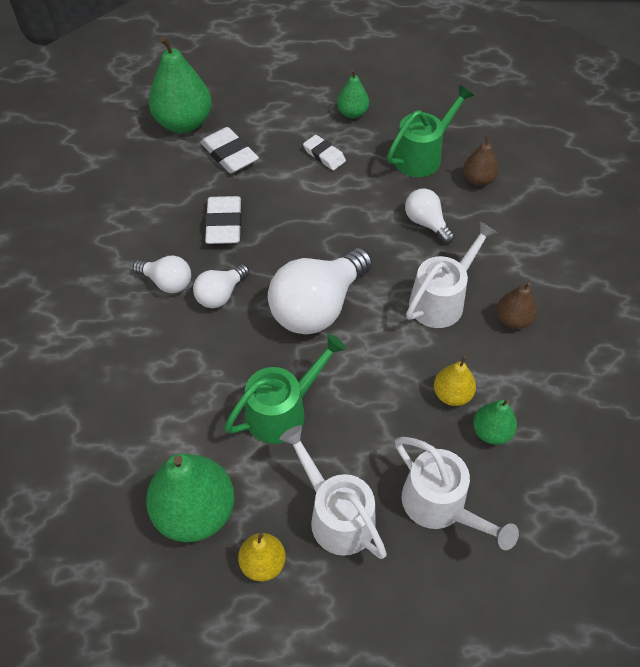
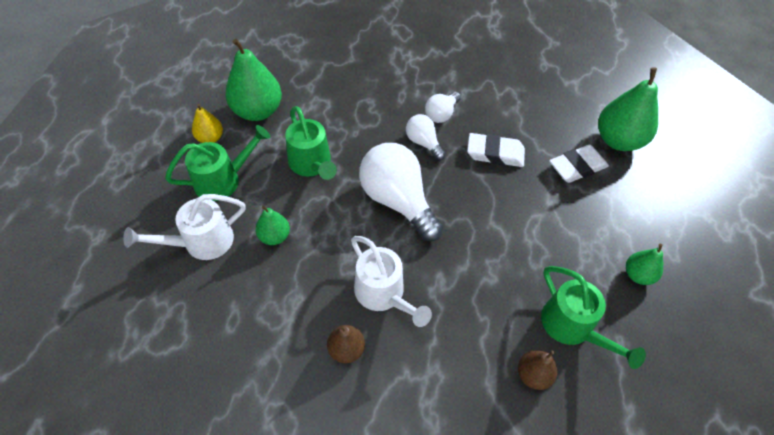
camera: 100 degrees right, 0 degrees up
white watering can [280,425,387,559] -> green watering can [165,125,270,201]
white eraser [303,135,346,170] -> none
white light bulb [405,188,455,243] -> none
yellow pear [434,356,476,406] -> none
green pear [473,399,517,445] -> green pear moved to [255,206,290,245]

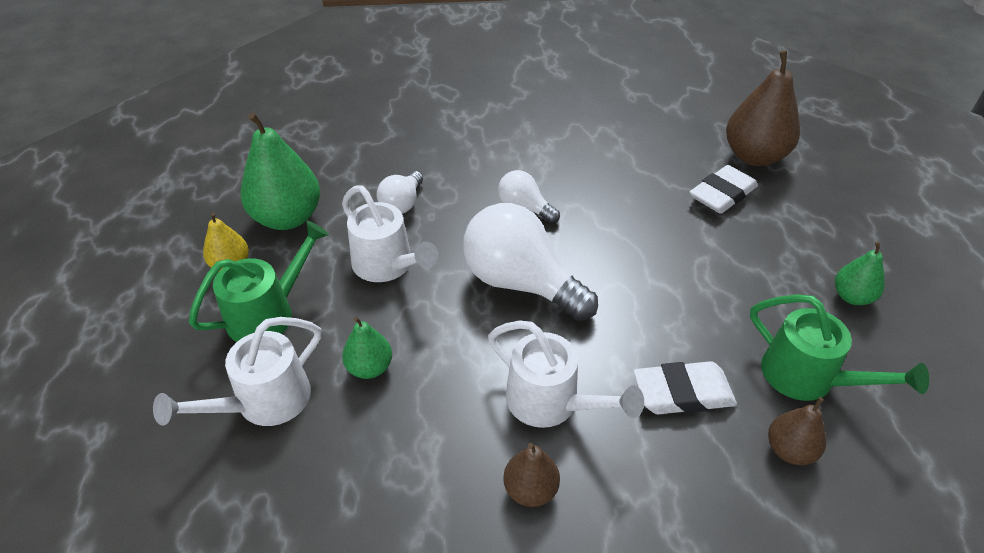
camera: 15 degrees left, 10 degrees down
green watering can [285,106,337,180] -> white watering can [342,185,439,282]
white light bulb [425,92,461,123] -> white light bulb moved to [377,171,423,214]
white eraser [467,133,525,167] -> white eraser moved to [633,361,737,414]
green pear [598,67,658,151] -> brown pear [726,50,800,166]

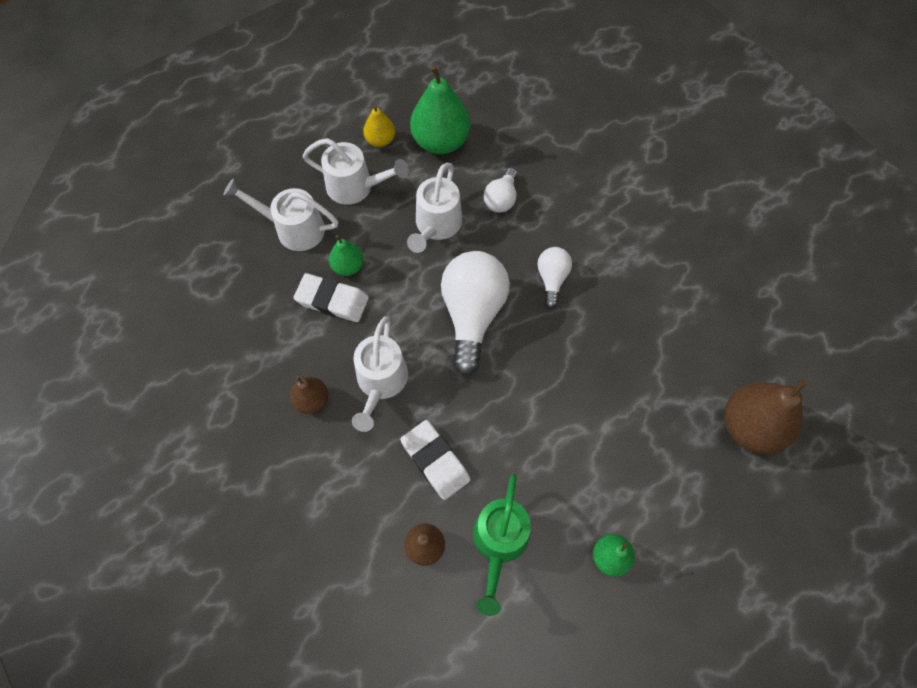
camera: 60 degrees right, 20 degrees up
green watering can [188,221,329,342] -> white watering can [303,138,409,205]
white light bulb [377,171,423,214] -> white light bulb turned 60 degrees counterclockwise [484,168,517,213]
white eraser [690,165,758,214] -> white eraser moved to [294,273,369,322]

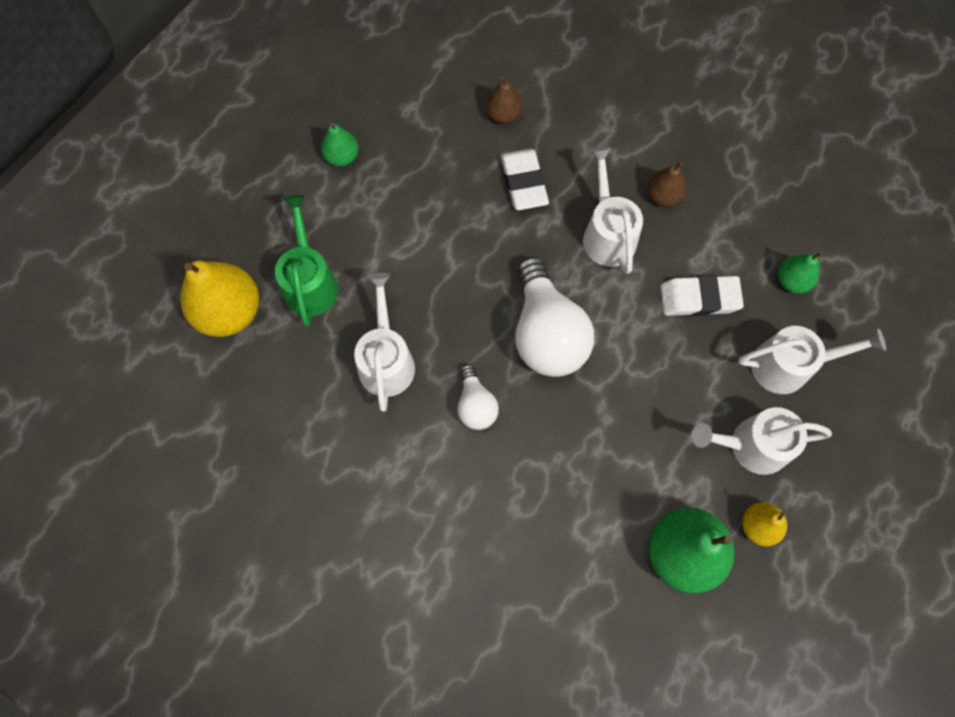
camera: 160 degrees right, 5 degrees up
green pear [329,235,364,276] -> green pear moved to [778,252,822,294]
white eraser [400,420,471,500] -> white eraser turned 45 degrees clockwise [501,149,549,210]
white watering can [407,163,462,253] -> white watering can moved to [354,273,415,412]
green watering can [473,474,531,616] -> green watering can moved to [275,195,338,327]
white light bulb [484,168,517,213] -> none
brown pear [725,379,807,454] -> yellow pear [180,261,259,337]

